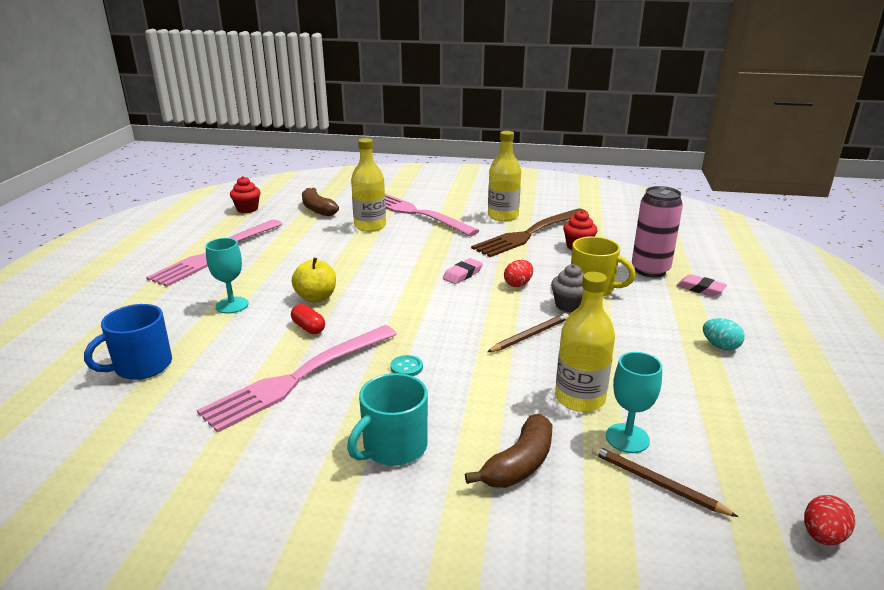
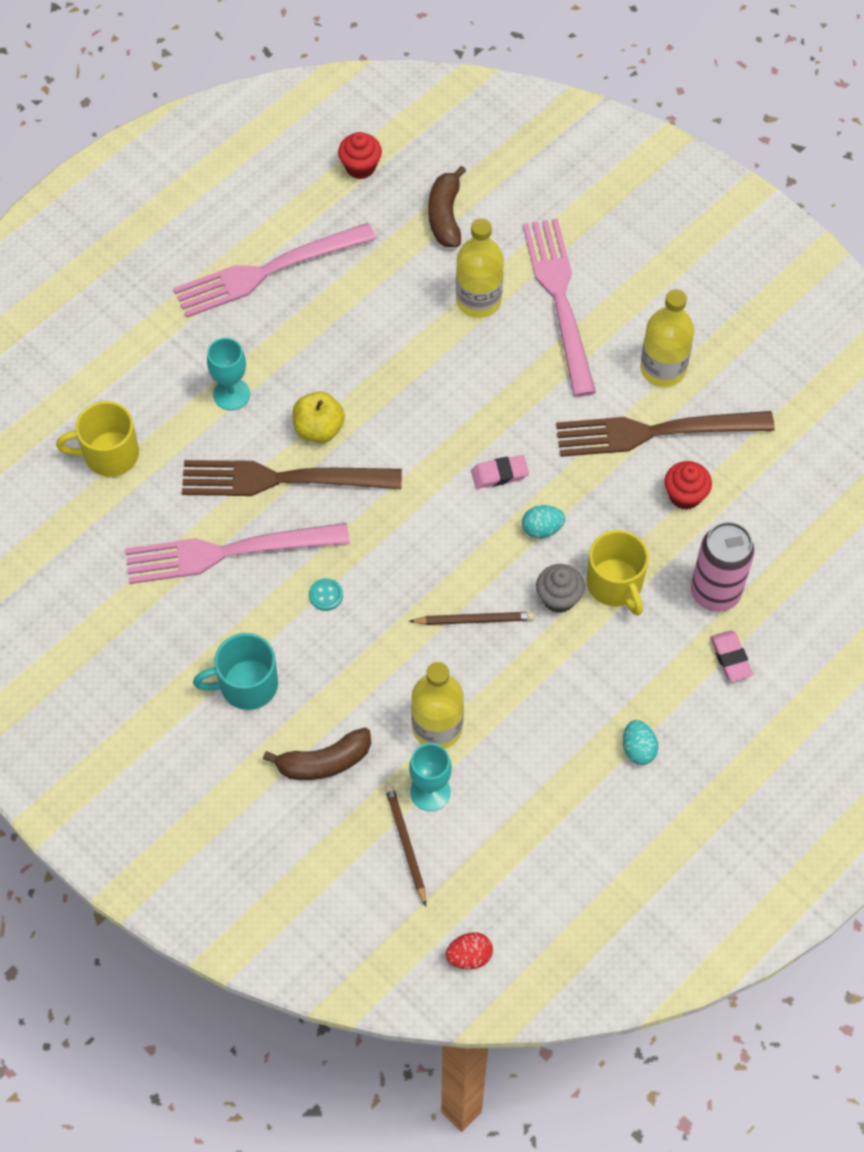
camera: 35 degrees right, 35 degrees up
blue mug [84,304,172,380] -> yellow mug [56,401,139,477]
red capsule [291,304,325,334] -> brown fork [182,460,402,496]
red egg [504,260,533,287] -> turquoise egg [522,505,565,538]

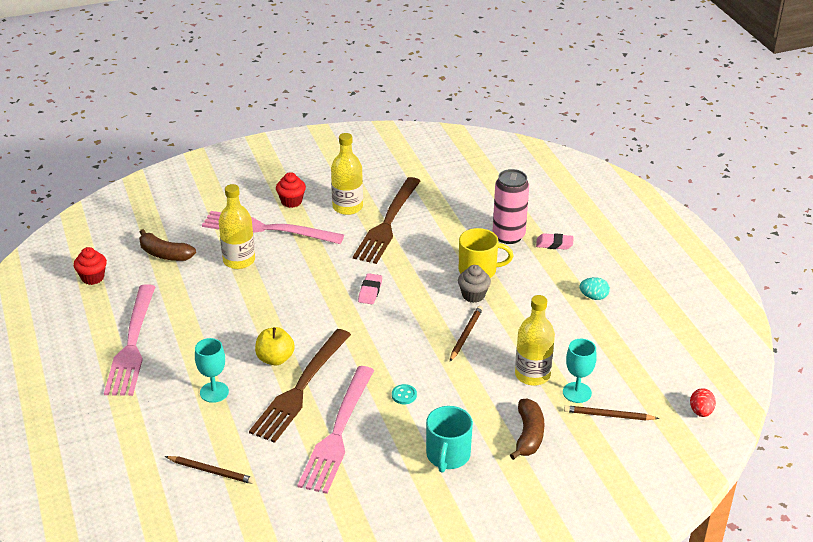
camera: 65 degrees left, 25 degrees down
yellow mug [56,401,139,477] -> brown pencil [165,456,255,484]
turquoise egg [522,505,565,538] -> none
red cupcake [664,461,712,510] -> red cupcake moved to [276,172,306,208]

